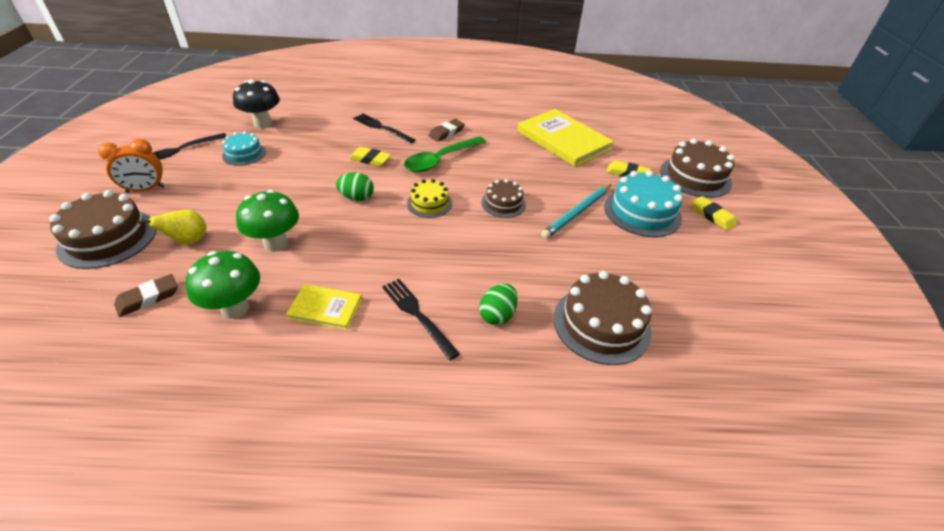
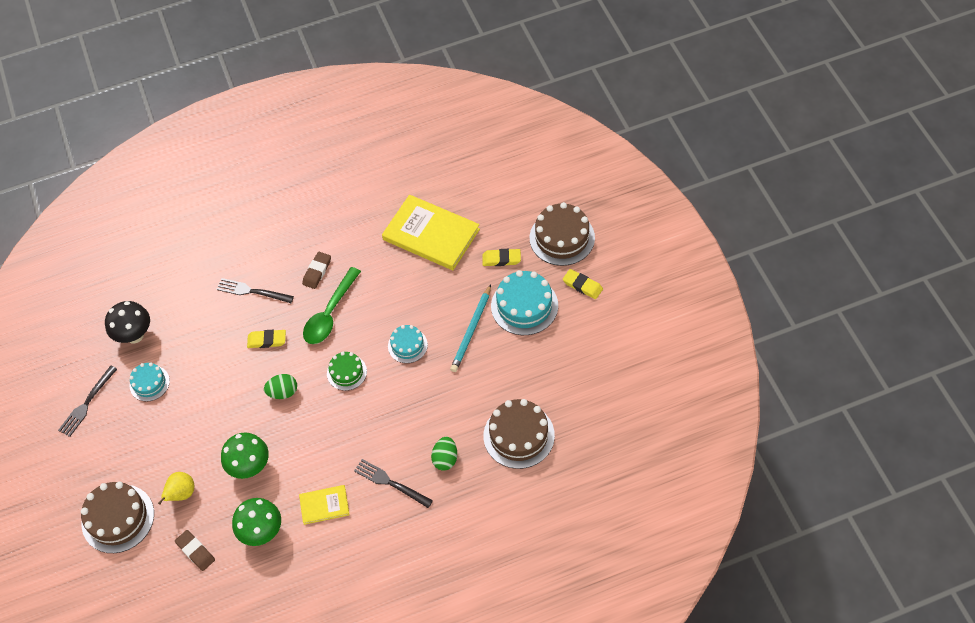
camera: 15 degrees left, 15 degrees up
orange clock [99,139,165,193] -> none
brown eraser [114,274,178,317] -> brown eraser turned 75 degrees counterclockwise [175,530,215,571]
yellow cake [407,179,452,218] -> green cake [327,352,367,391]
brown cake [482,179,526,218] -> turquoise cake [388,325,428,363]

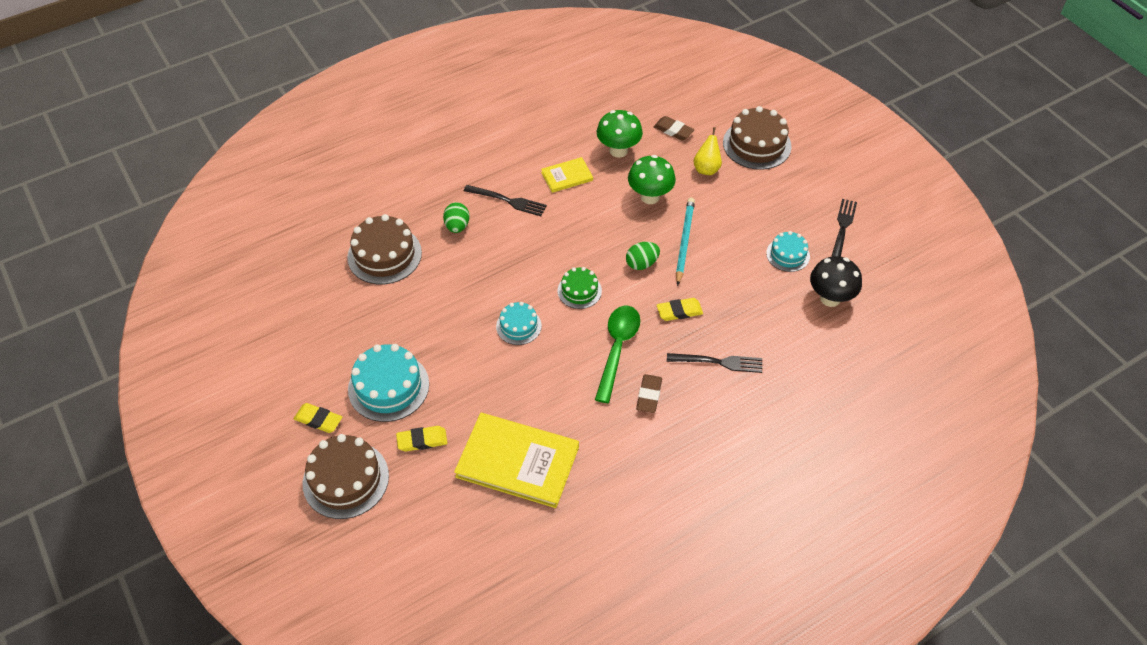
camera: 165 degrees right, 5 degrees down
turquoise pencil [450,284,491,372] -> turquoise pencil moved to [676,198,695,286]

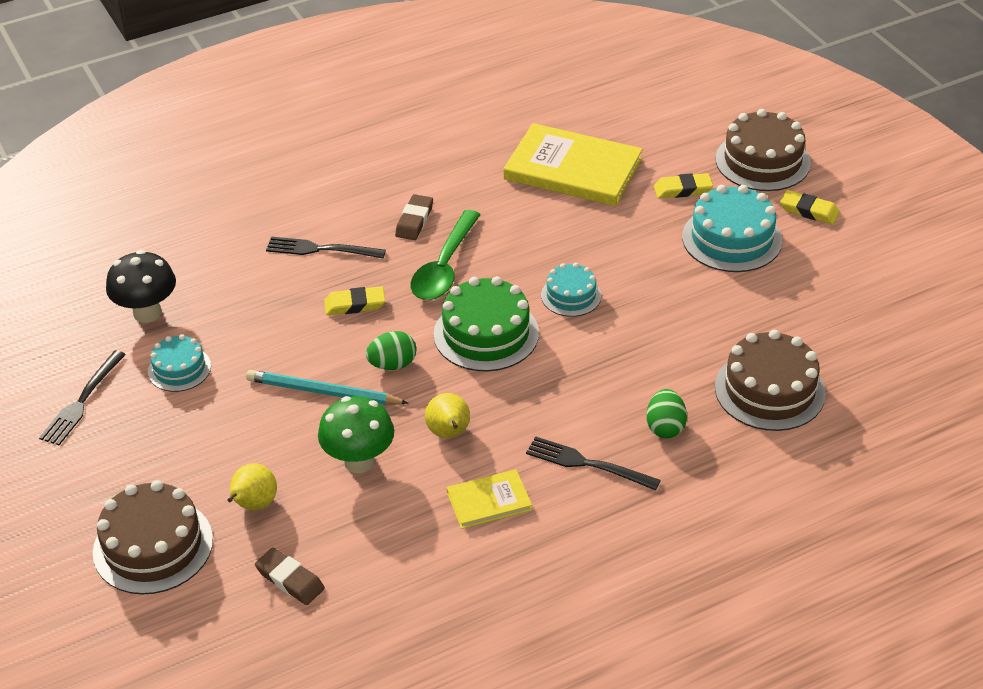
camera: 175 degrees left, 10 degrees down
green cake [558,267,602,309] -> green cake [434,276,539,371], size x1.71
green mushroom [597,110,643,158] -> none
turquoise pencil [676,198,695,286] -> turquoise pencil turned 90 degrees clockwise [246,370,408,405]
none -> yellow pear [425,393,470,438]

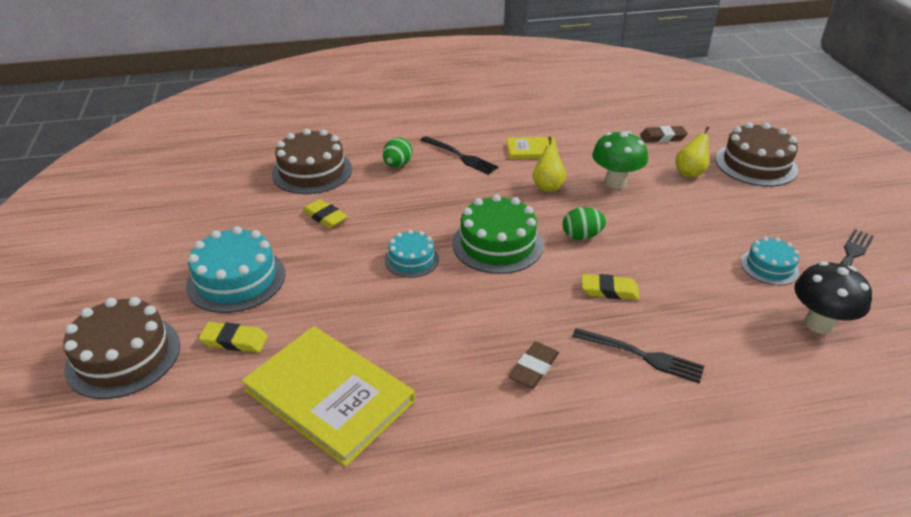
camera: 165 degrees left, 5 degrees down
turquoise pencil [246,370,408,405] -> none
brown eraser [255,548,325,605] -> brown eraser turned 60 degrees counterclockwise [640,126,688,143]
green spoon [411,210,481,300] -> none
yellow eraser [780,190,840,224] -> yellow eraser moved to [302,199,348,228]

